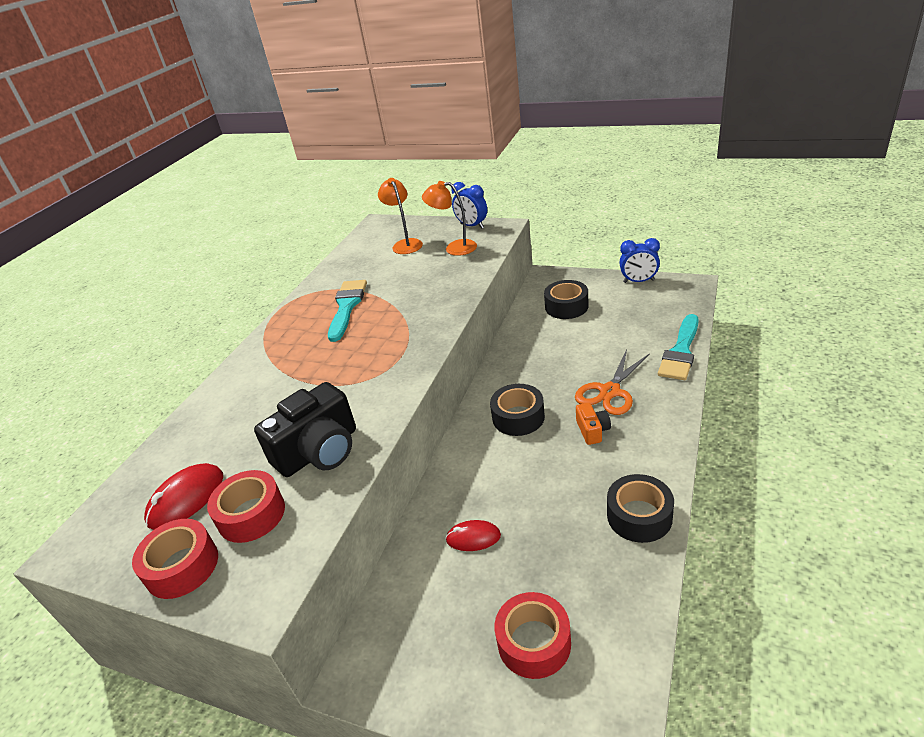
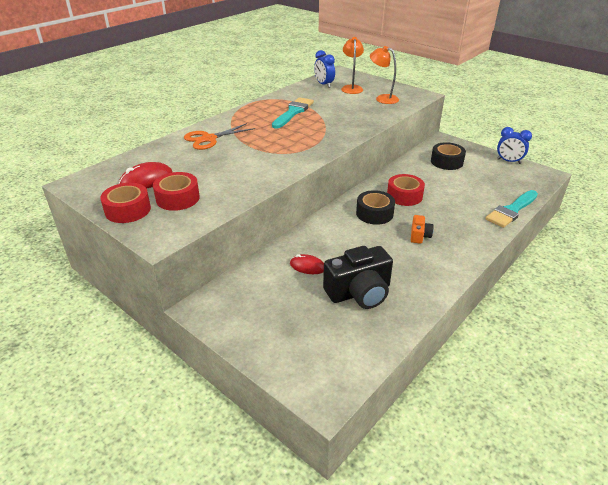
camera: 15 degrees right, 0 degrees up
black camera [254,382,356,477] -> black camera moved to [323,246,393,309]
blue clock [451,182,487,229] -> blue clock moved to [314,50,335,88]
red tape [495,592,571,679] -> red tape moved to [387,174,425,206]
orange scissors [575,349,650,415] -> orange scissors moved to [184,123,255,150]
black tape [607,474,674,543] -> none

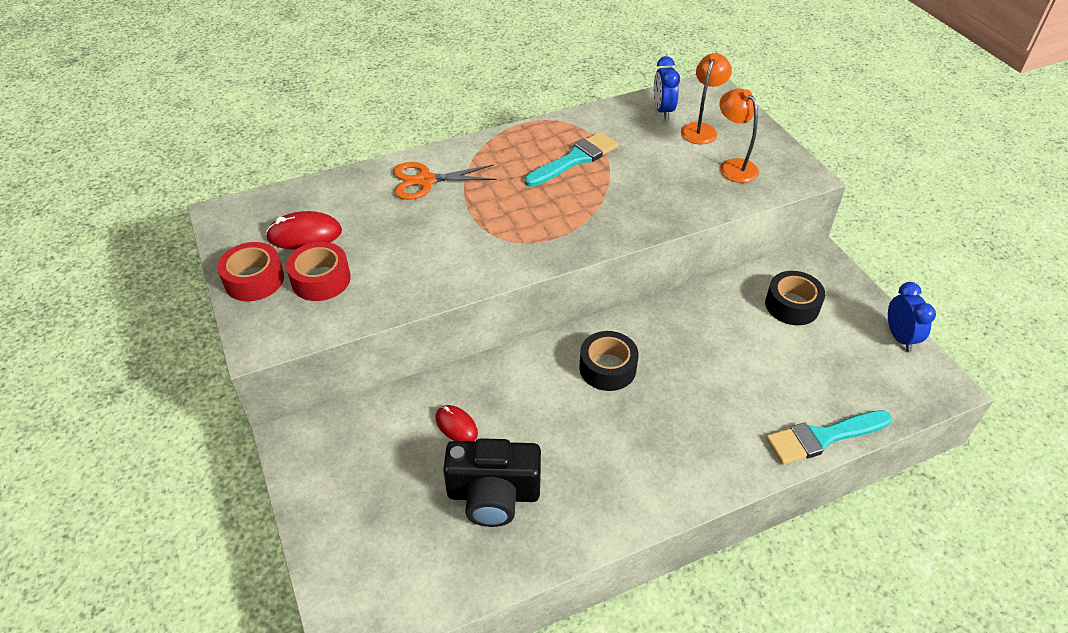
camera: 25 degrees right, 10 degrees up
red tape [387,174,425,206] -> none
orange camera [411,215,434,244] -> none
blue clock [497,127,532,164] -> blue clock turned 150 degrees counterclockwise [888,282,936,352]

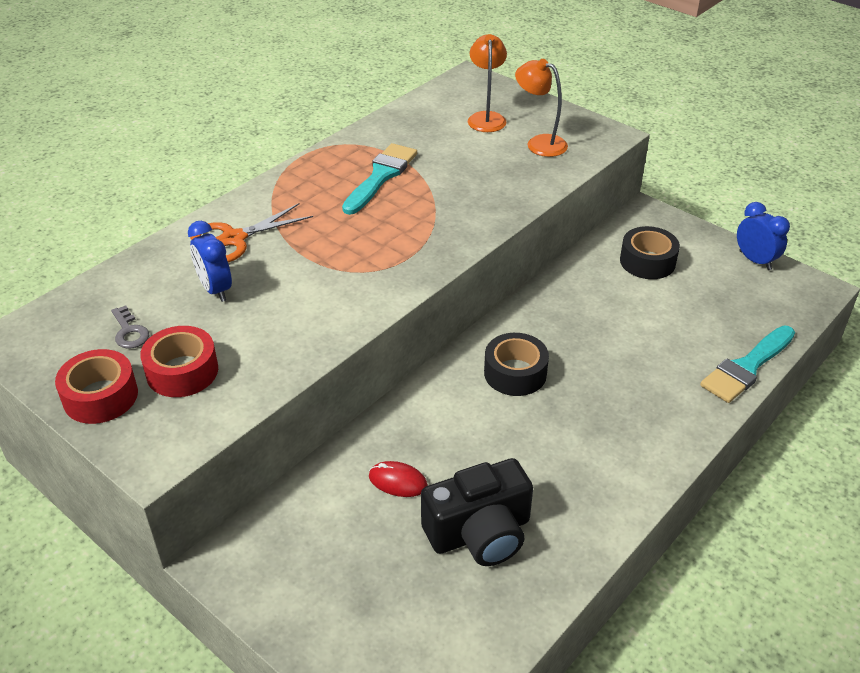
camera: 25 degrees left, 5 degrees down
red mouse [265,211,342,250] -> grey key [111,305,149,349]
blue clock [654,56,680,119] -> blue clock moved to [188,221,232,302]

